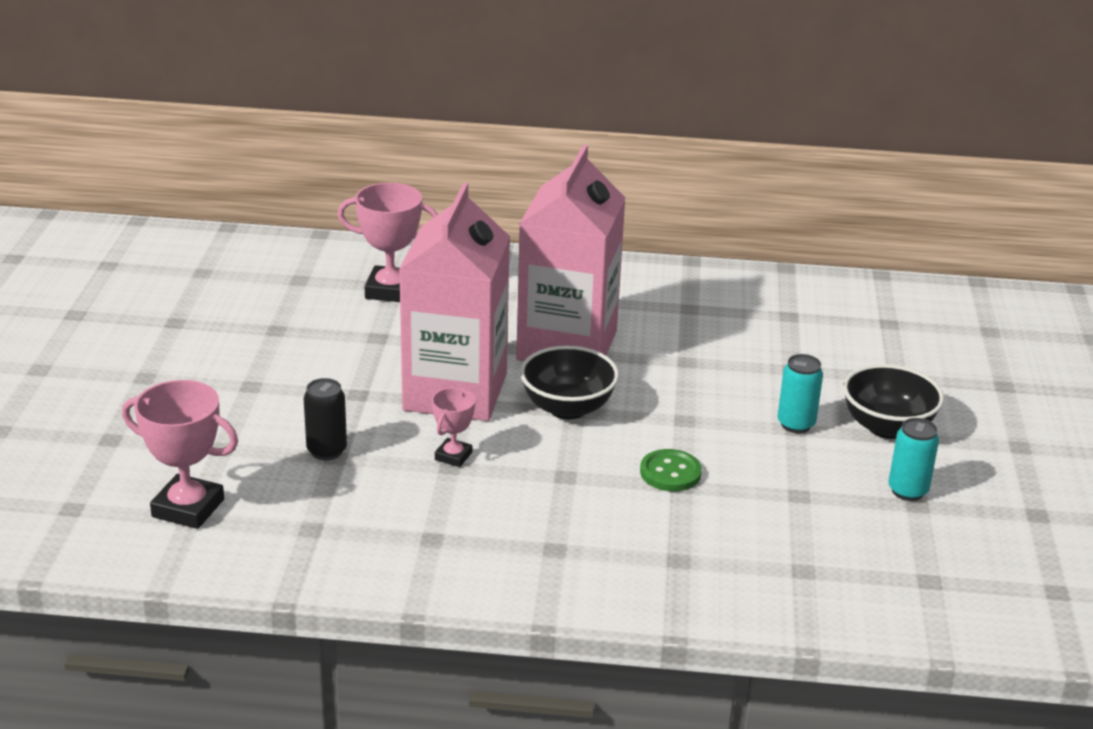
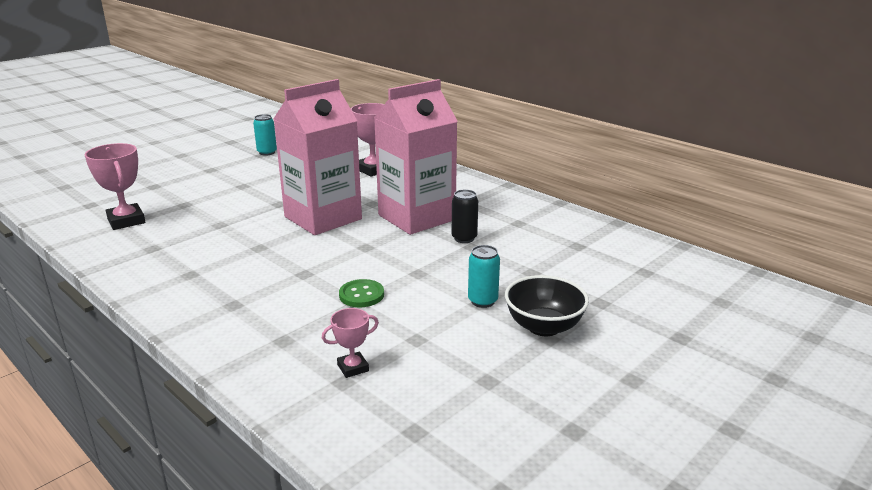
camera: 40 degrees right, 5 degrees down
black can [304,378,347,460] -> black can moved to [452,190,478,243]
pink trophy [432,388,475,467] -> pink trophy moved to [322,308,379,378]
black bowl [520,346,619,419] -> none
turquoise can [888,418,939,501] -> turquoise can moved to [253,114,277,156]

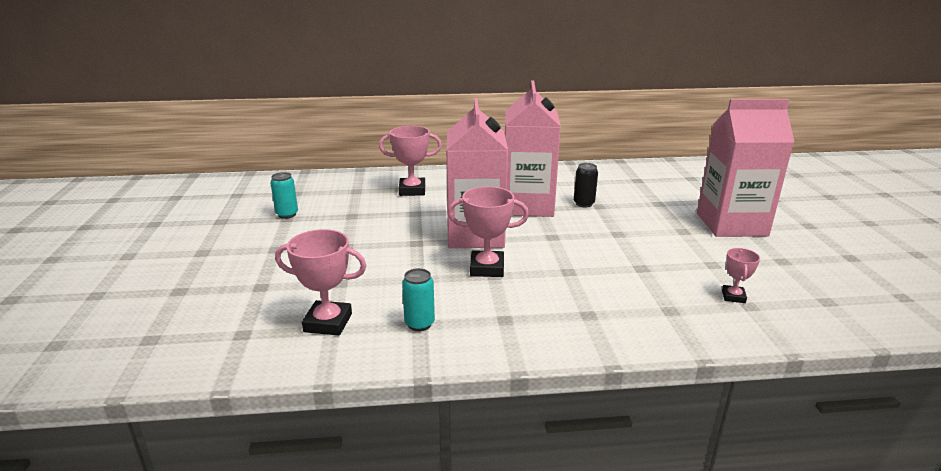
camera: 50 degrees left, 0 degrees up
green button [339,279,384,307] -> none
turquoise can [468,245,500,308] -> turquoise can moved to [402,268,435,331]
black bowl [505,275,589,336] -> pink carton [697,99,794,237]
none -> pink trophy [447,186,529,277]

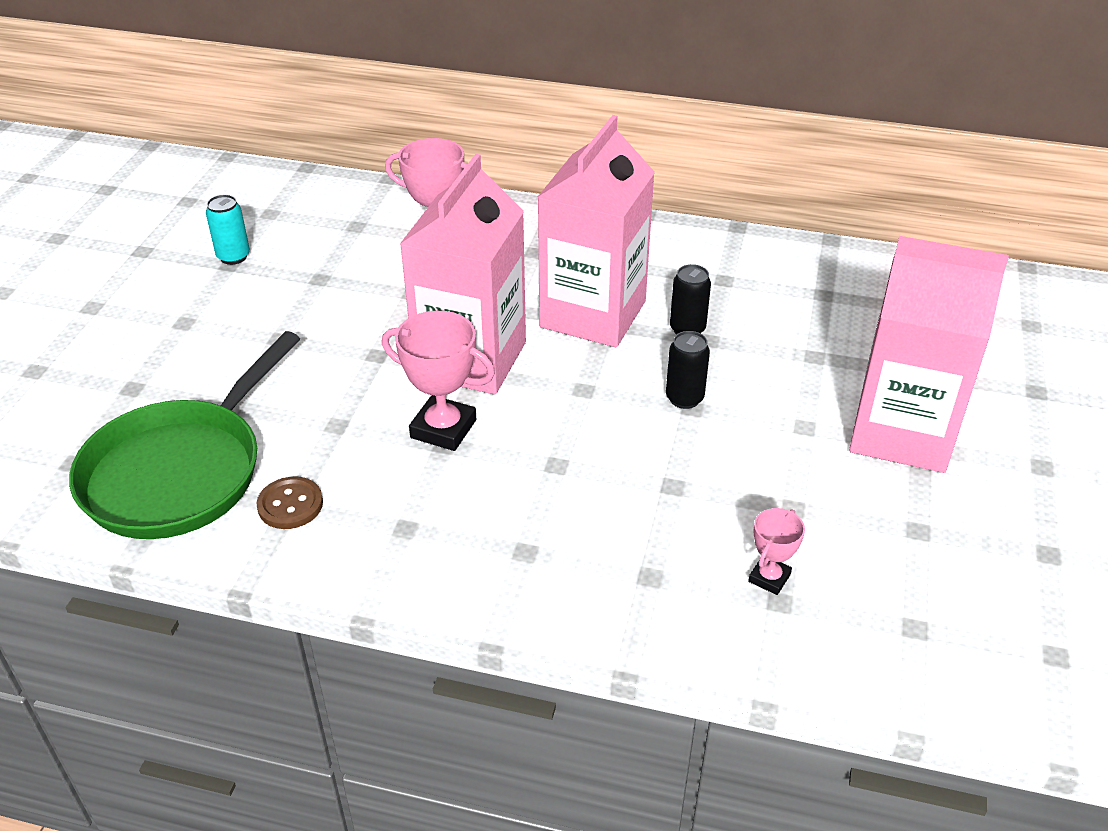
camera: 20 degrees right, 15 degrees up
pink trophy [275,229,366,336] -> green pan [69,331,300,539]
turquoise can [402,268,435,331] -> brown button [256,476,323,529]
none -> black can [666,331,710,409]

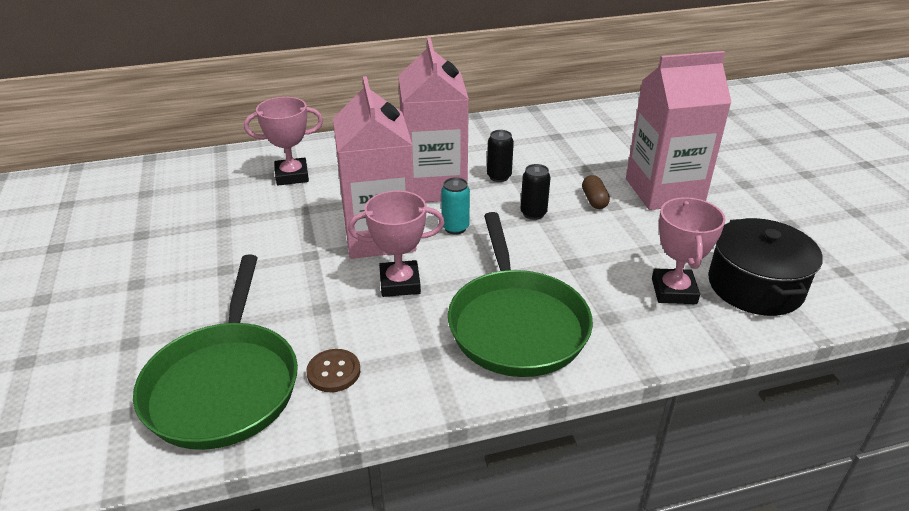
camera: 30 degrees left, 5 degrees down
turquoise can [206,195,250,265] -> turquoise can moved to [441,177,470,235]
pink trophy [748,508,805,595] -> pink trophy [652,197,726,304], size x1.77
none -> green pan [448,212,593,377]
none -> brown capsule [582,175,610,209]
none -> black pot [708,218,823,316]

